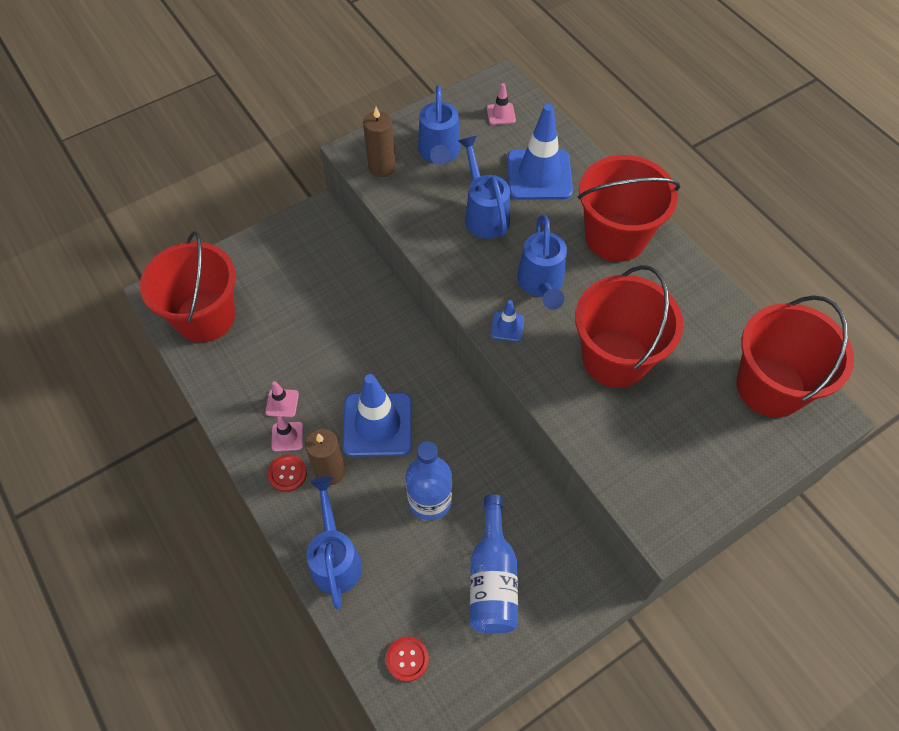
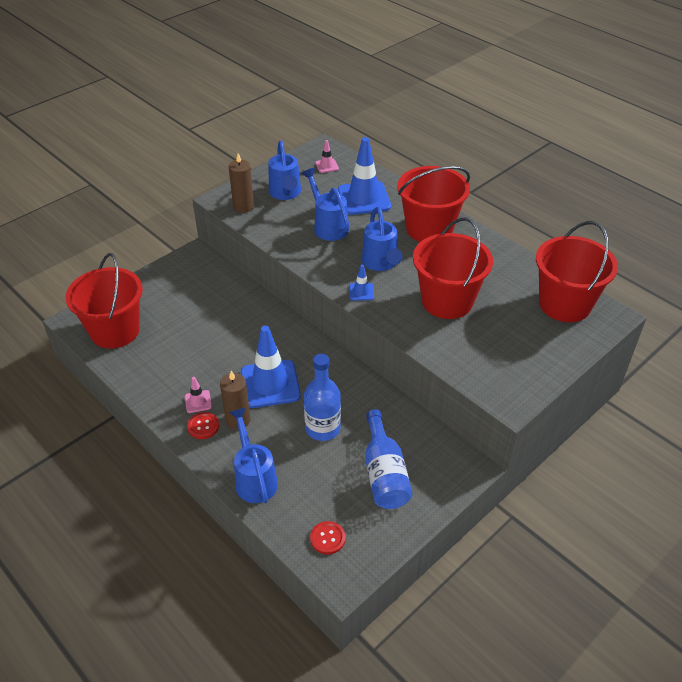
camera: 10 degrees left, 15 degrees down
pink traffic cone [265,381,299,417] -> none

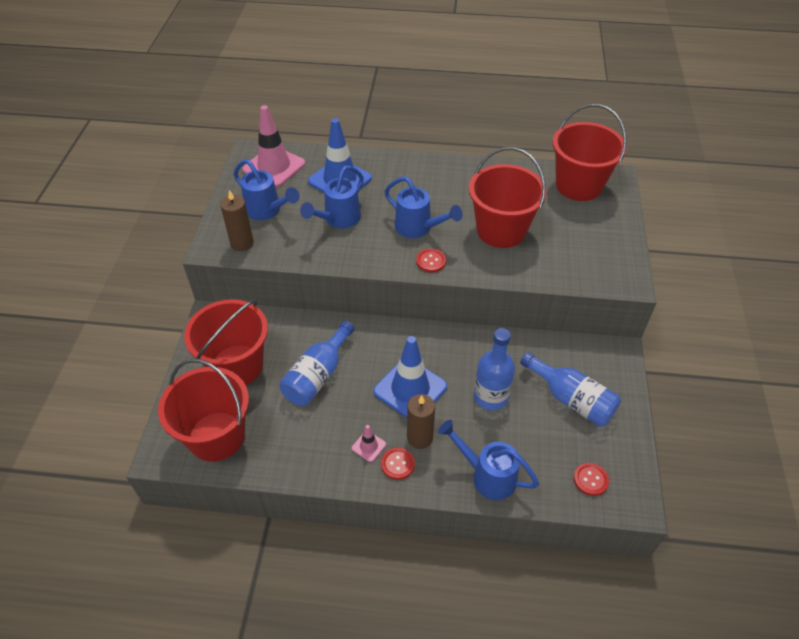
camera: 40 degrees left, 5 degrees up
blue watering can [301,168,349,241] -> blue watering can turned 75 degrees counterclockwise [300,166,364,228]
pink traffic cone [315,140,339,173] -> pink traffic cone [242,105,305,187], size x2.24
blue traffic cone [349,265,374,301] -> red button [416,249,446,272]
red bucket [397,166,470,242] -> red bucket moved to [184,299,268,385]
none -> blue bottle [279,321,354,406]

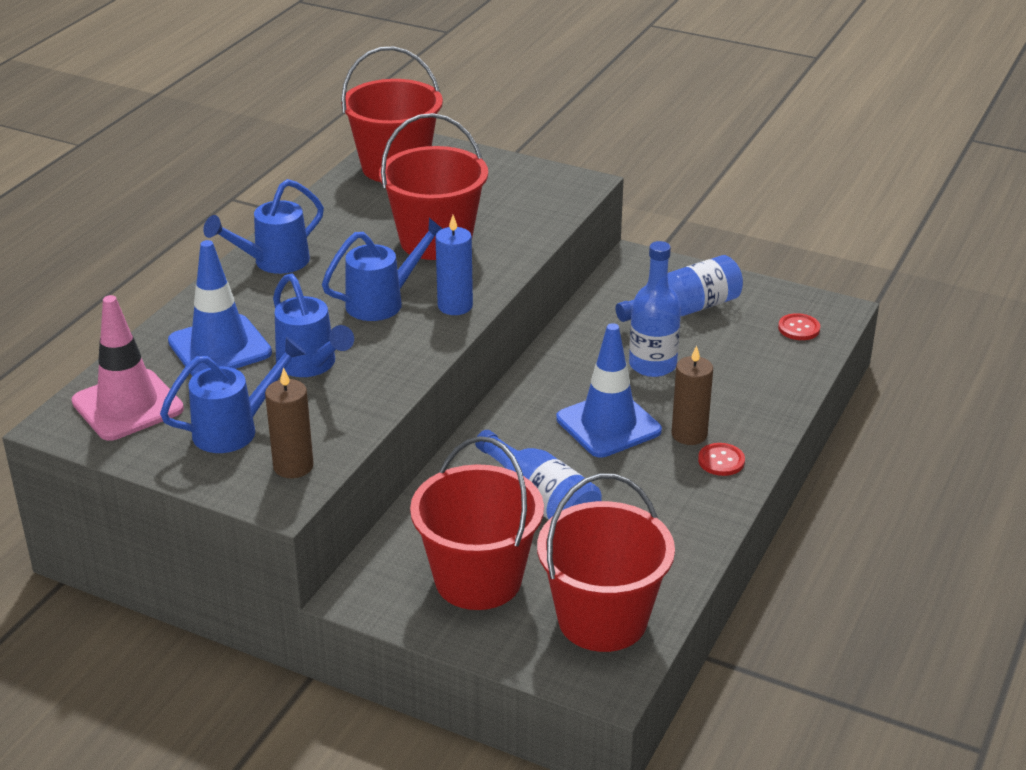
camera: 70 degrees left, 15 degrees down
pink traffic cone [351,425,386,462] -> none
red button [416,249,446,272] -> blue candle [435,215,473,315]
blue watering can [438,420,539,500] -> blue watering can moved to [203,179,324,274]

